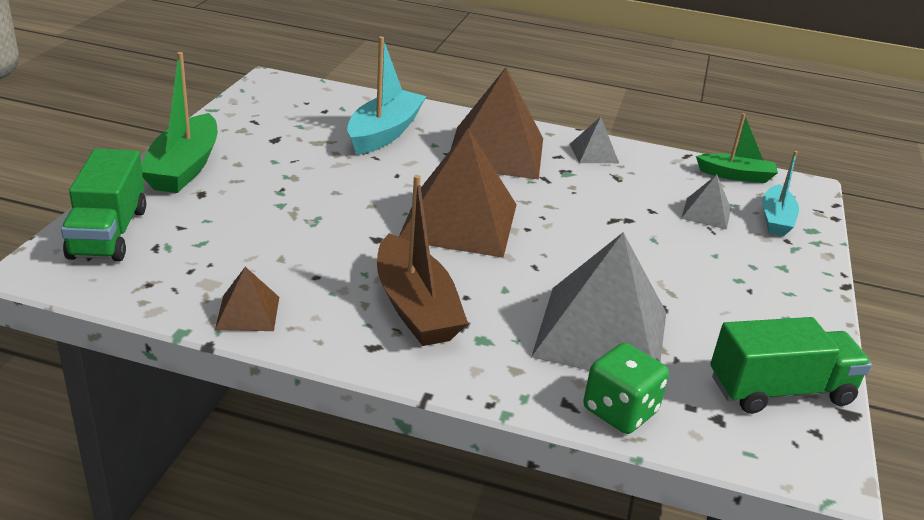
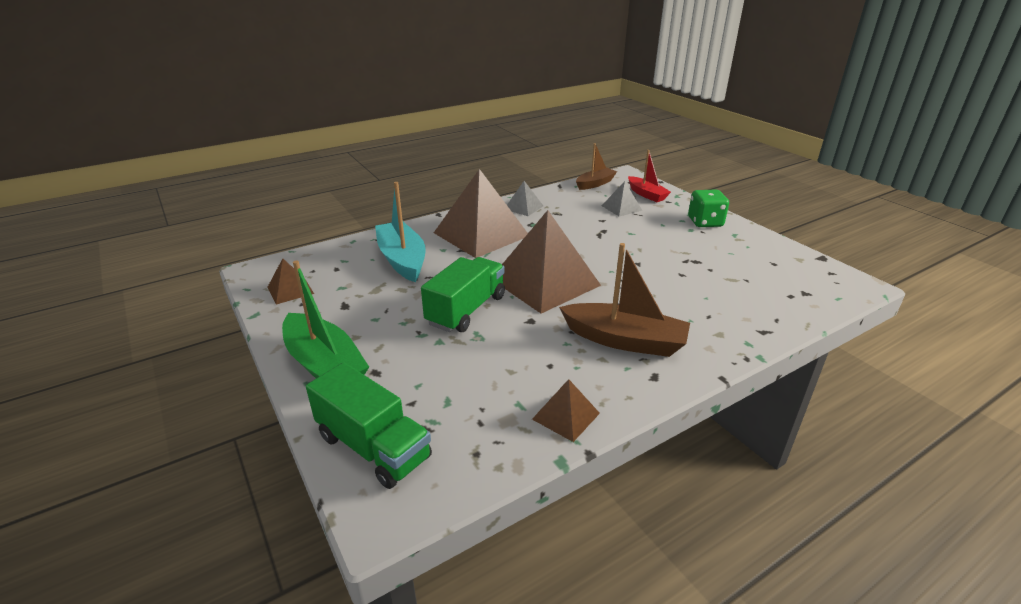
camera: 45 degrees left, 0 degrees up
grey pyramid [531,232,666,371] -> none
green dice [583,343,669,434] -> green dice moved to [688,190,729,227]
green boat [696,113,778,183] -> brown boat [576,143,617,190]
green truck [710,317,872,414] -> green truck moved to [421,257,505,332]
turquoise boat [762,151,799,236] -> red boat [628,150,671,202]
none -> brown pyramid [268,258,314,304]

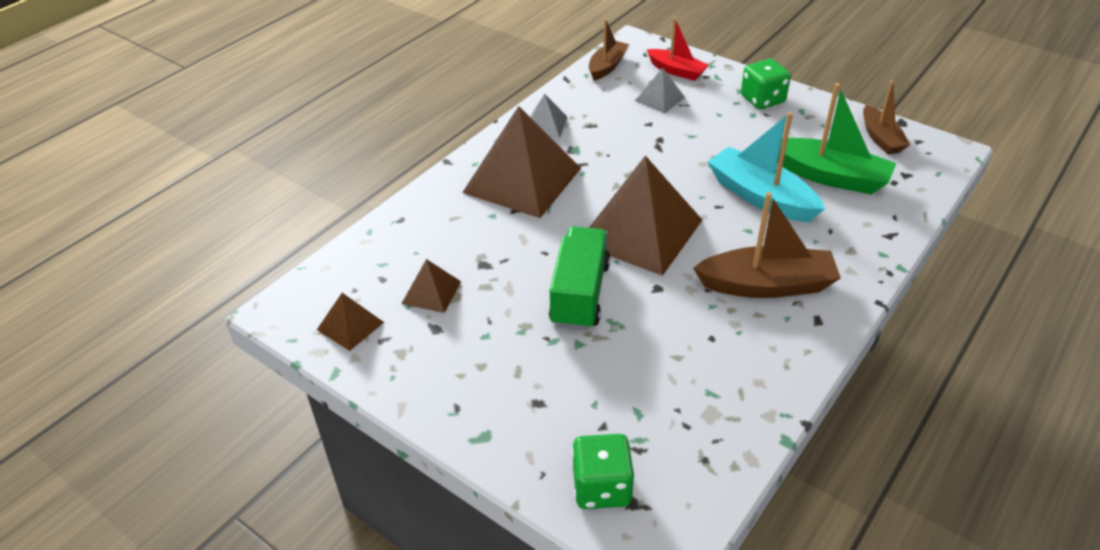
camera: 20 degrees left, 10 degrees up
green boat [282,260,369,378] -> green boat moved to [777,83,896,195]
green truck [306,362,432,489] -> green dice [572,434,634,509]
turquoise boat [375,182,426,282] -> turquoise boat moved to [707,112,825,222]
brown pyramid [532,379,600,442] -> brown pyramid moved to [401,259,461,313]
none -> brown boat [863,80,910,155]

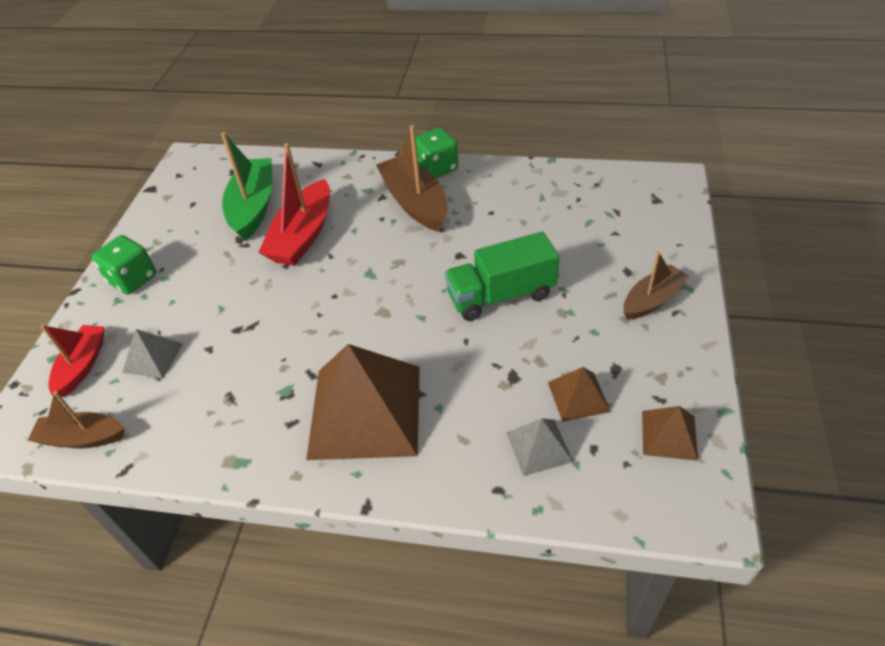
camera: 115 degrees left, 5 degrees up
grey pyramid [530,94,568,138] -> grey pyramid moved to [506,418,573,476]
green dice [572,434,634,509] -> green dice moved to [415,127,458,178]
brown pyramid [589,156,702,276] -> none
turquoise boat [707,112,825,222] -> red boat [258,143,330,266]
brown boat [863,80,910,155] -> brown boat moved to [623,252,690,320]

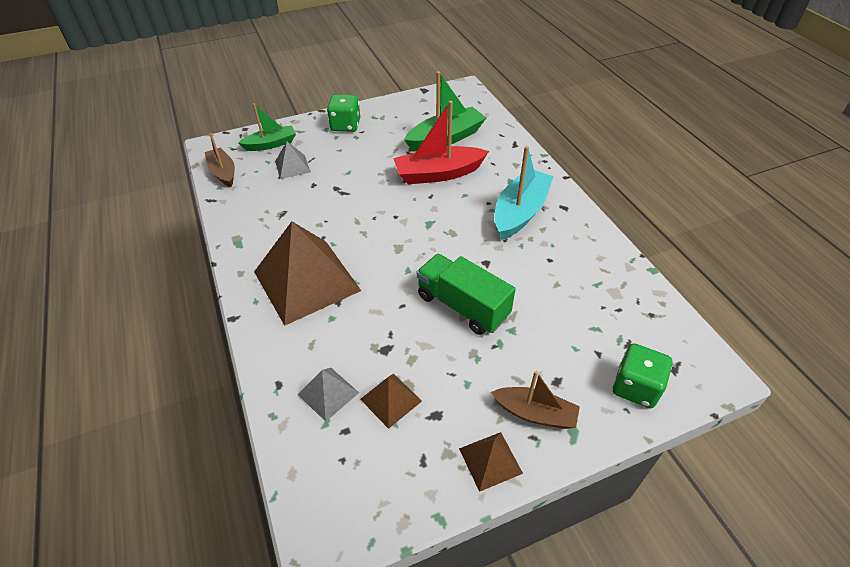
camera: 55 degrees right, 0 degrees up
red boat [41,325,105,397] -> green boat [238,103,296,151]
brown boat [376,125,448,232] -> turquoise boat [495,146,554,240]
green dice [415,127,458,178] -> green dice moved to [613,343,672,408]
brown pyramid [642,406,698,461] -> brown pyramid moved to [459,432,523,492]

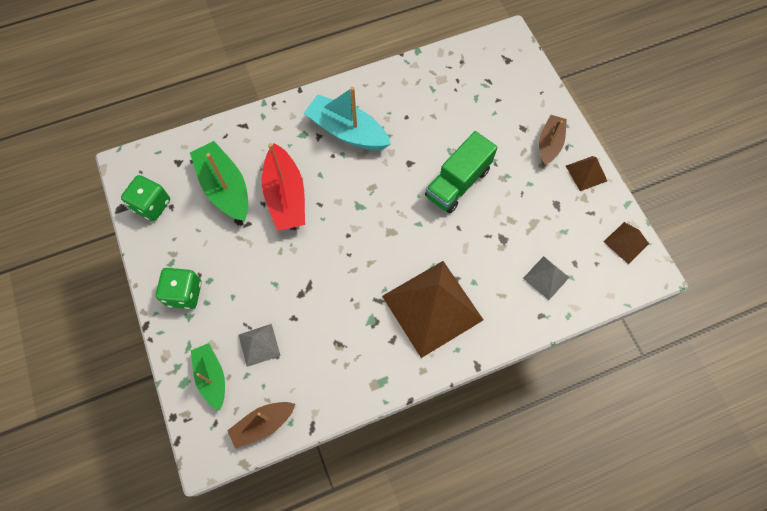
camera: 90 degrees left, 20 degrees up
brown pyramid [360,373,422,429] -> brown pyramid moved to [603,222,649,264]
green dice [613,343,672,408] -> green dice moved to [121,175,170,221]

